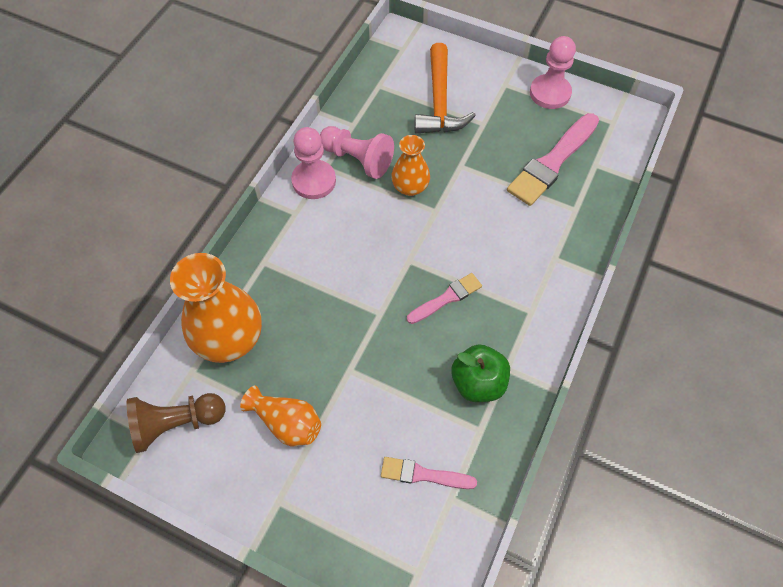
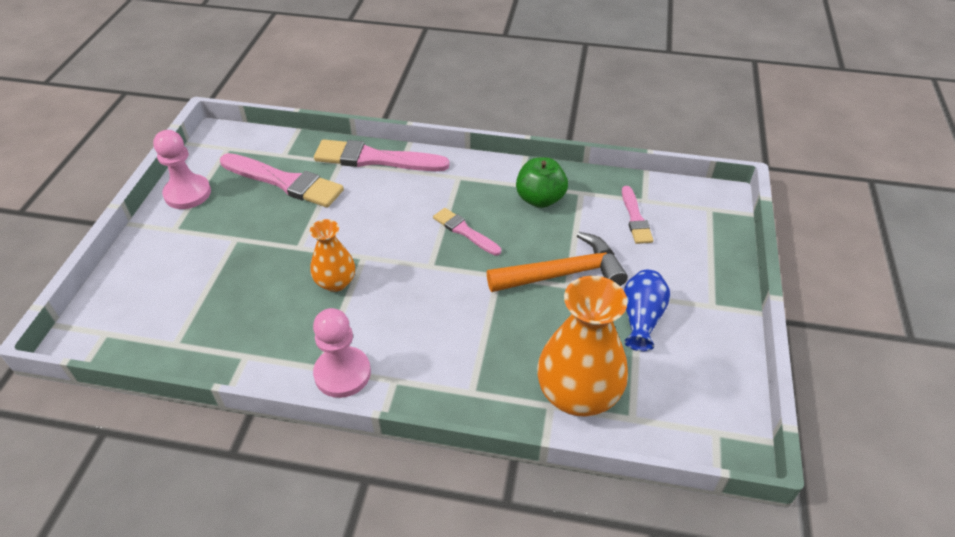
camera: 105 degrees left, 15 degrees down
brown pawn [127,393,225,453] -> none
orange vase [240,386,321,446] -> blue vase [624,270,670,351]
pink pawn [320,126,394,179] -> none
orange hammer [415,43,476,133] -> orange hammer moved to [487,232,628,292]
none -> pink brush [314,139,450,171]

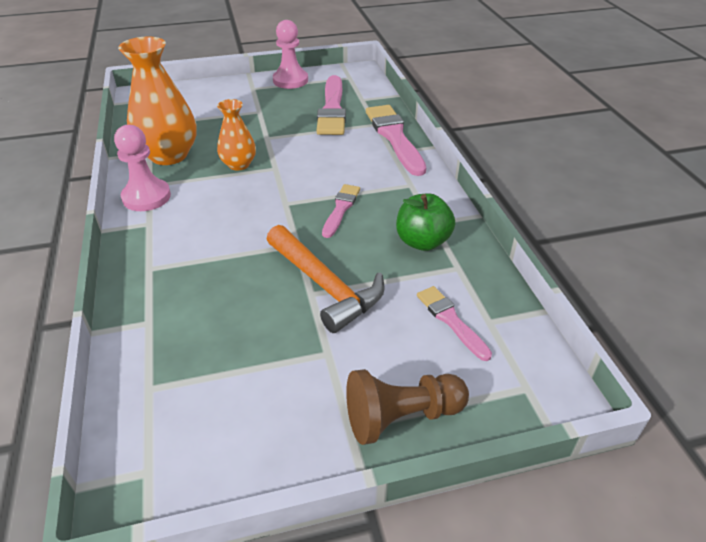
camera: 65 degrees right, 5 degrees down
orange vase [537,276,628,417] -> orange vase moved to [118,36,197,165]
pink brush [622,186,653,244] -> pink brush turned 90 degrees clockwise [417,286,492,361]
blue vase [624,270,670,351] -> none
none -> brown pawn [346,369,469,445]

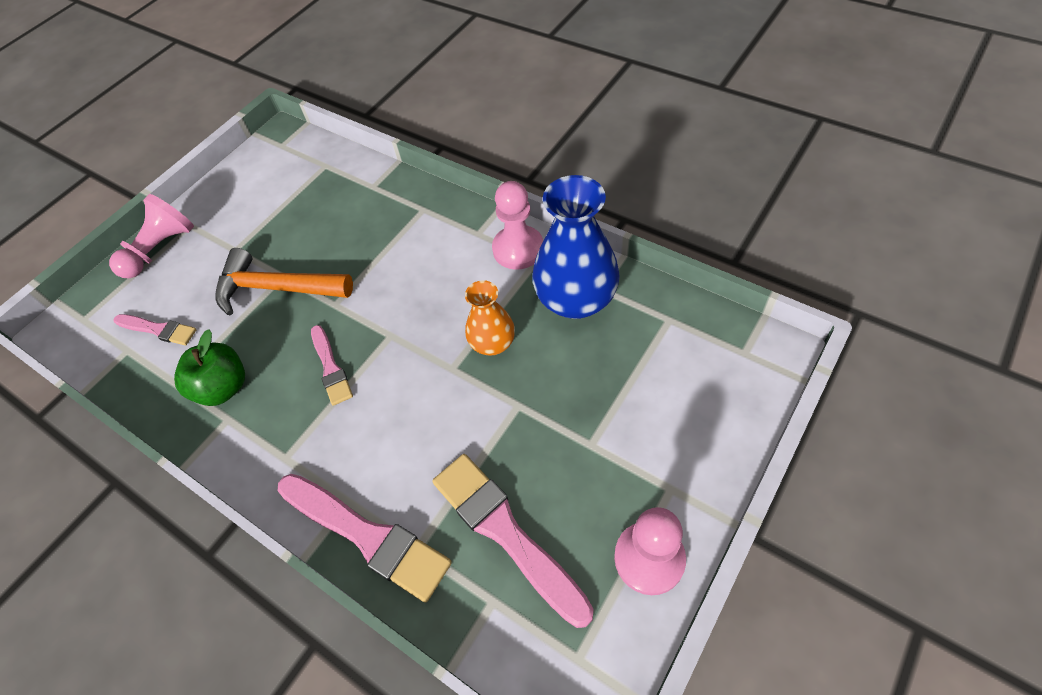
camera: 145 degrees right, 15 degrees up
orange vase [118,36,197,165] -> blue vase [532,175,620,319]
brown pawn [346,369,469,445] -> pink pawn [109,194,194,278]

